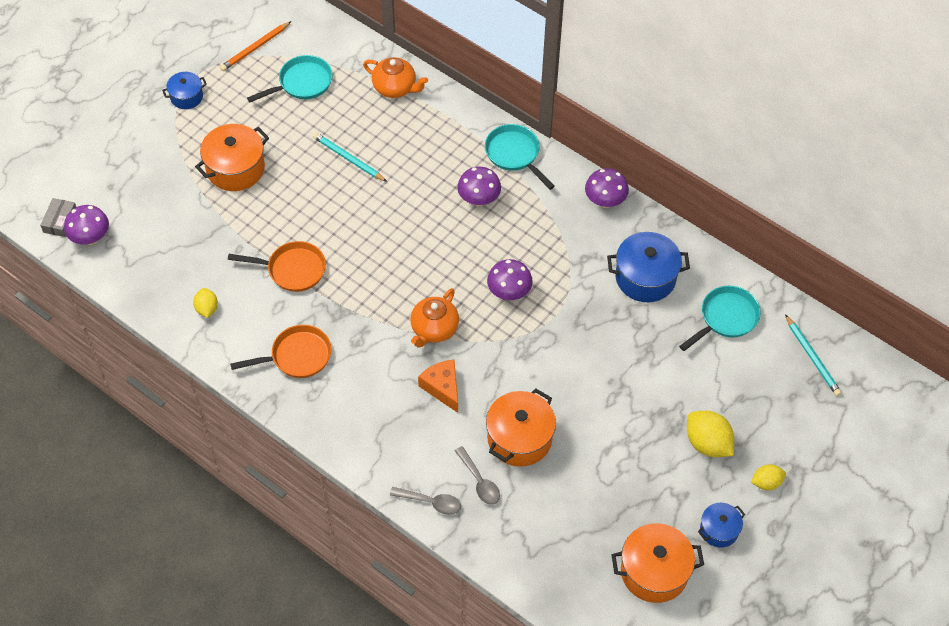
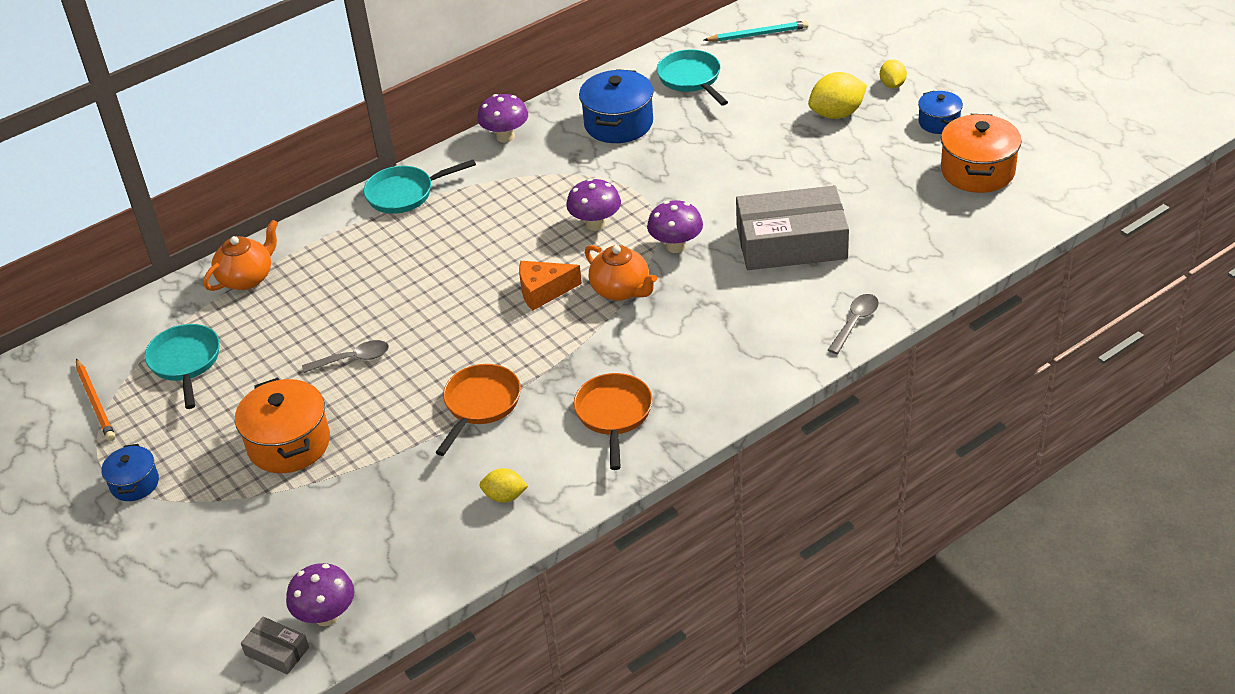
camera: 70 degrees left, 15 degrees down
turquoise pencil [313,132,387,182] -> none
orange cheese [418,360,458,413] -> orange cheese moved to [519,261,582,311]
grey spoon [455,446,500,505] -> grey spoon moved to [302,340,389,373]
purple mushroom [457,167,501,206] -> purple mushroom moved to [647,200,703,253]
orange pot [486,388,556,467] -> grey box [736,185,849,270]

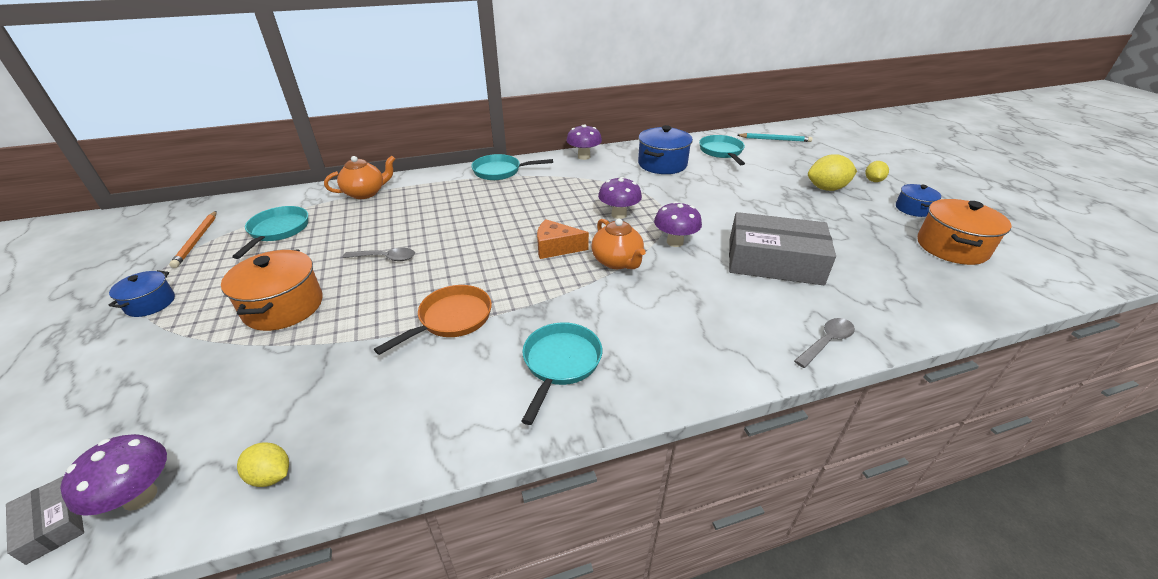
camera: 15 degrees right, 5 degrees down
yellow lemon [479,468,528,503] -> yellow lemon moved to [237,442,289,487]
orange pan [574,373,653,470] -> turquoise pan [522,322,602,425]

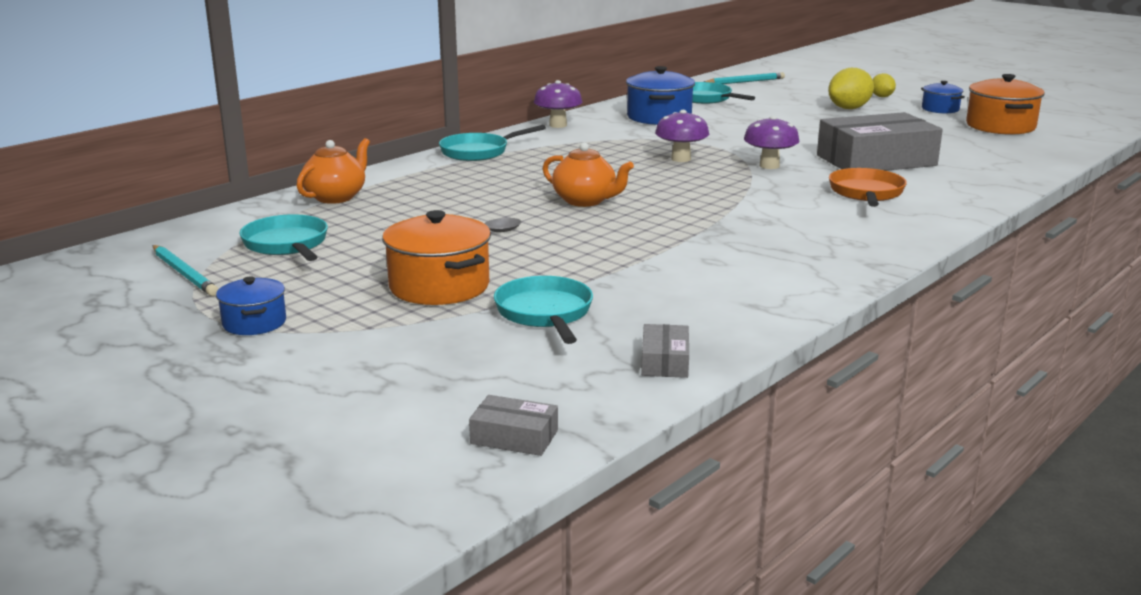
camera: 30 degrees left, 15 degrees down
purple mushroom [60,434,167,516] -> none
orange pencil [169,211,217,268] -> turquoise pencil [153,245,218,296]
yellow lemon [237,442,289,487] -> grey box [641,324,689,378]
orange pan [374,285,492,355] -> orange pan moved to [829,168,907,207]
turquoise pan [522,322,602,425] -> turquoise pan moved to [494,276,593,344]
orange cheese [537,219,589,259] -> none
orange teapot [591,219,646,269] -> orange teapot moved to [543,142,634,207]
grey spoon [794,318,855,368] -> none

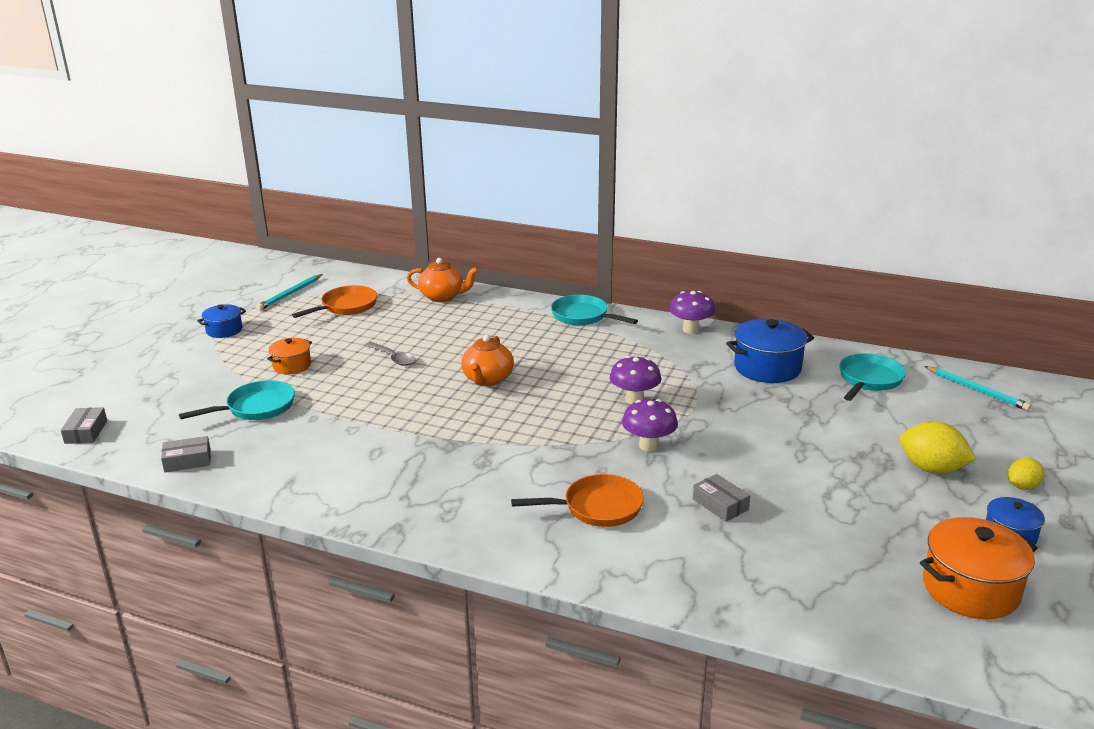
camera: 70 degrees right, 5 degrees up
turquoise pan [239,214,328,261] -> orange pan [292,285,377,318]
orange pot [382,210,491,305] -> orange pot [267,338,312,374], size x0.58
grey box [817,112,943,171] -> grey box [693,474,750,522], size x0.43

